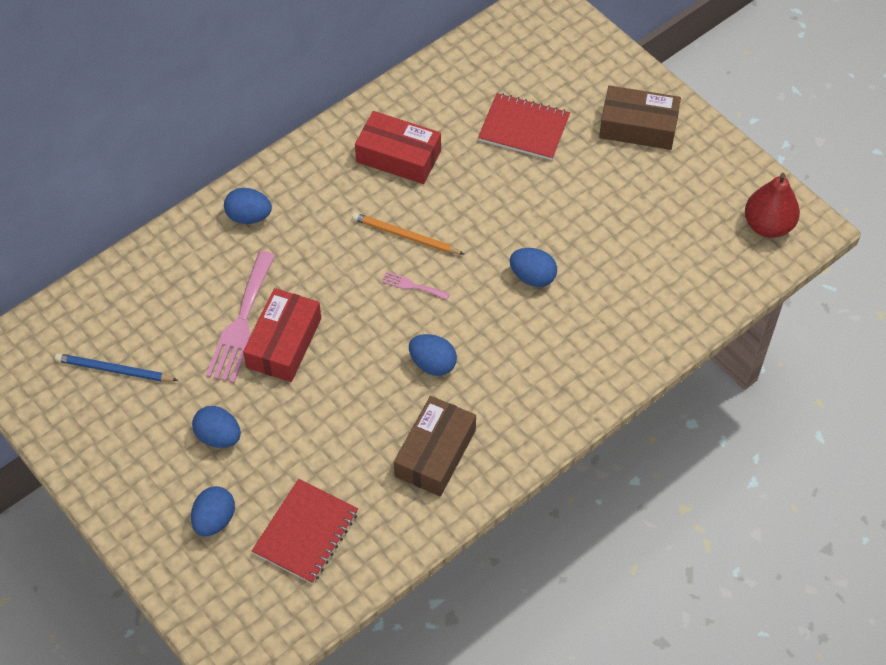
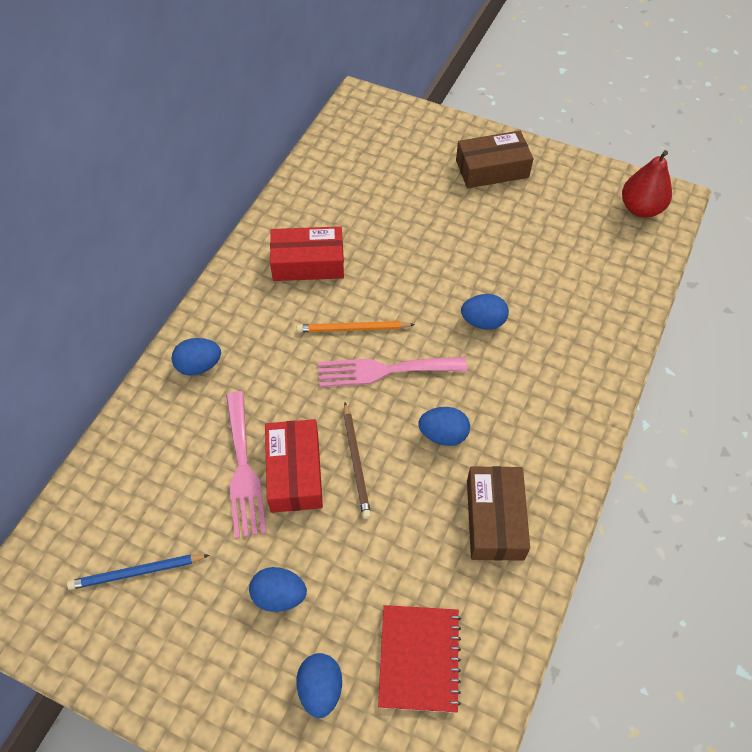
camera: 25 degrees left, 0 degrees up
pink fork [382,271,450,300] -> pink fork [318,357,467,387], size x2.17
red notebook [478,93,570,160] -> none
none -> brown pencil [344,402,371,519]

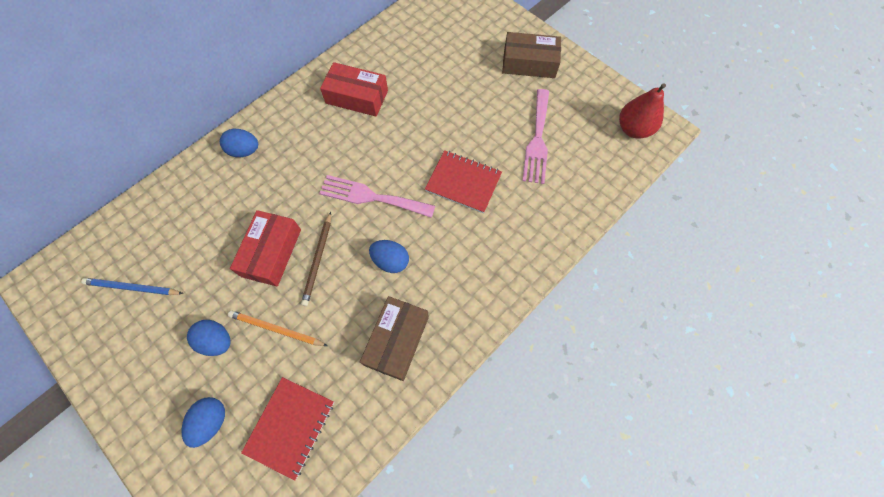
camera: 20 degrees right, 10 degrees up
pink fork [226,391,267,539] -> pink fork moved to [522,89,549,184]
orange pencil [297,321,415,332] -> orange pencil moved to [228,311,327,346]
blue egg [461,294,509,330] -> red notebook [425,150,502,213]

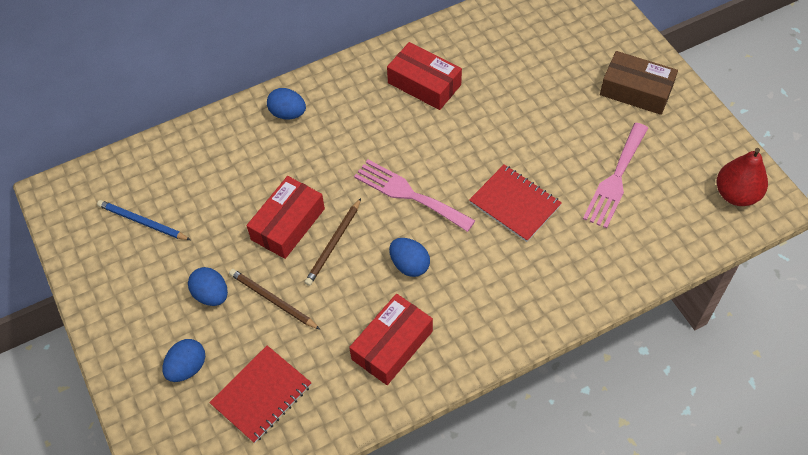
camera: 20 degrees right, 10 degrees down
orange pencil [228,311,327,346] -> brown pencil [229,269,320,330]
brown box [360,296,429,381] -> red box [349,294,433,385]

